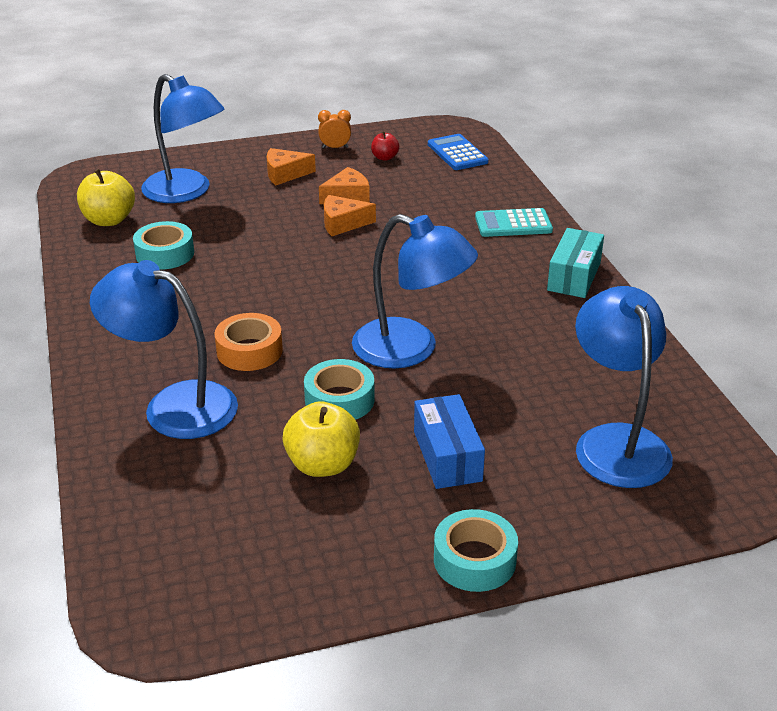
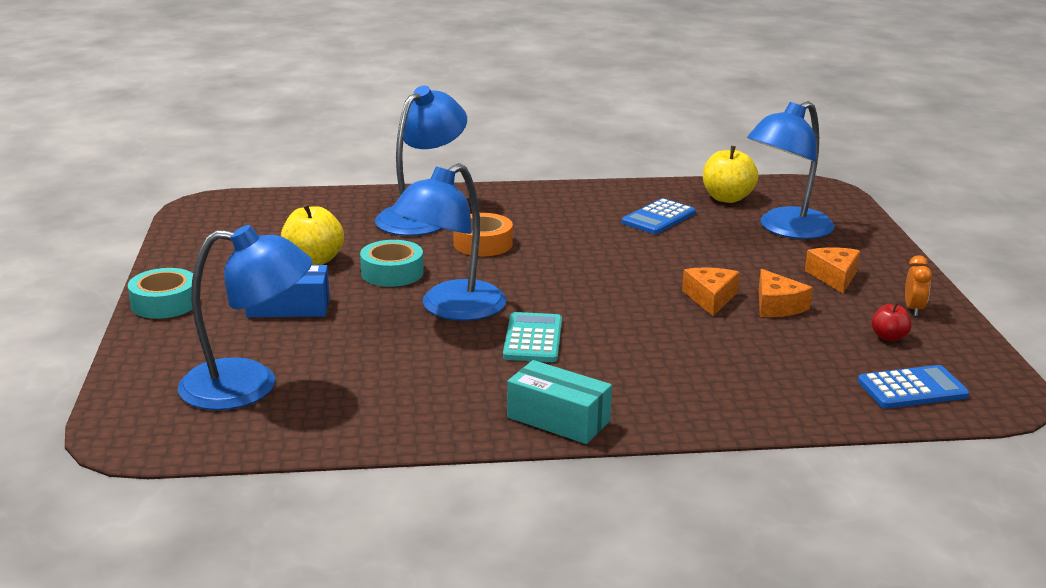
camera: 100 degrees right, 10 degrees down
turquoise tape [133,221,194,270] -> blue calculator [622,198,696,234]
turquoise calculator [475,208,553,237] -> turquoise calculator moved to [503,312,562,362]

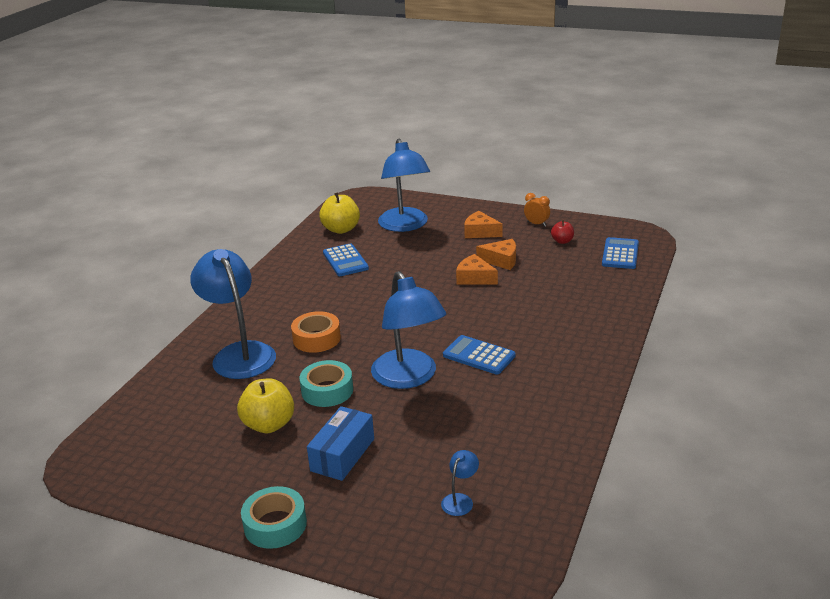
camera: 60 degrees left, 5 degrees up
blue lamp [177,225,312,410] -> blue lamp [441,450,479,516], size x0.40
turquoise calculator [503,312,562,362] -> blue calculator [443,335,516,375]
turquoise box [507,360,612,444] -> none

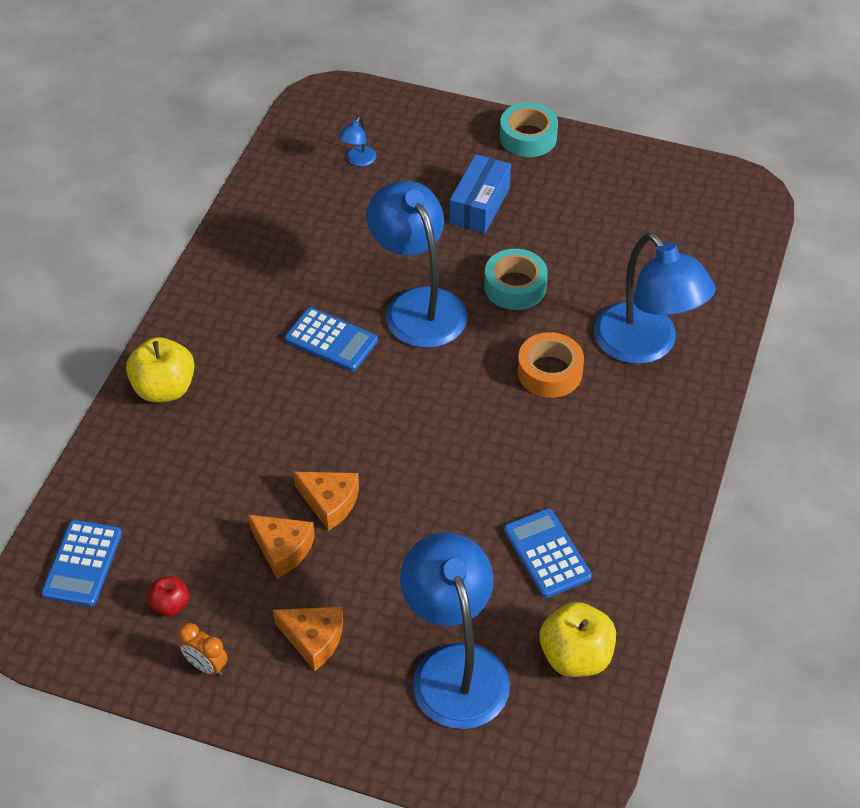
camera: 175 degrees right, 20 degrees up
yellow apple [237,378,294,433] -> yellow apple moved to [126,337,195,402]
orange cheese [476,239,516,270] -> orange cheese turned 150 degrees counterclockwise [248,515,315,578]

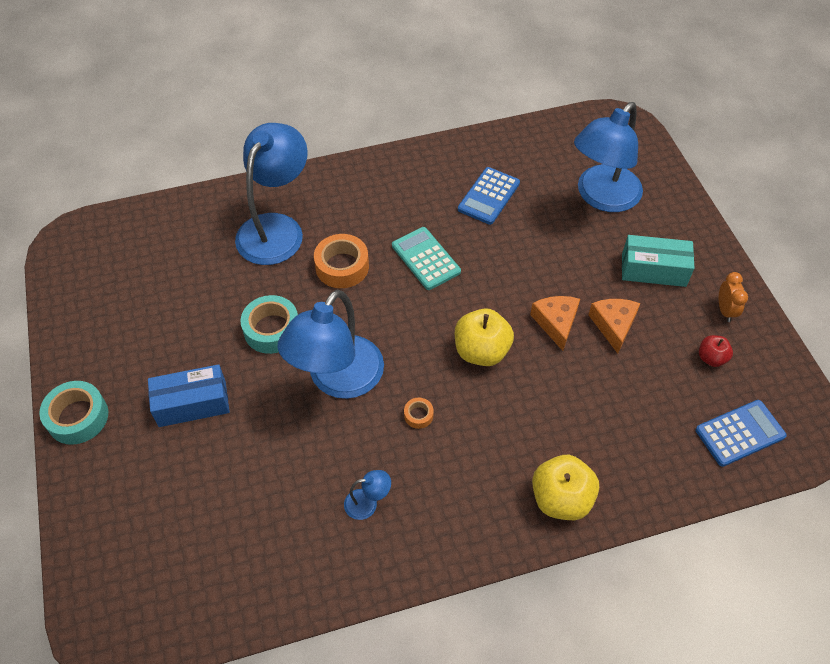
camera: 125 degrees left, 5 degrees up
orange cheese [273,607,343,671] -> turquoise box [622,235,694,287]
blue calculator [285,307,378,371] -> orange tape [404,398,434,429]
blue lamp [338,117,376,167] -> blue lamp moved to [344,470,391,520]
yellow apple [540,602,616,677] -> yellow apple moved to [455,308,514,366]
none -> turquoise calculator [392,227,461,290]

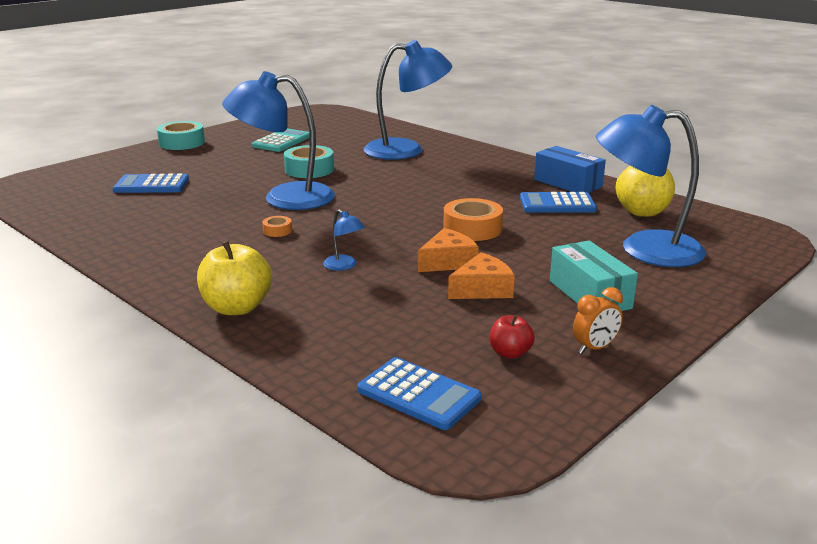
camera: 60 degrees right, 30 degrees down
blue box [148,364,230,427] -> blue box moved to [534,146,606,193]
orange tape [314,234,369,288] -> orange tape moved to [443,198,503,241]
blue lamp [344,470,391,520] -> blue lamp moved to [323,209,365,271]
turquoise calculator [392,227,461,290] -> turquoise calculator moved to [252,128,309,152]
yellow apple [455,308,514,366] -> yellow apple moved to [616,166,675,217]
none -> blue calculator [113,174,189,193]

